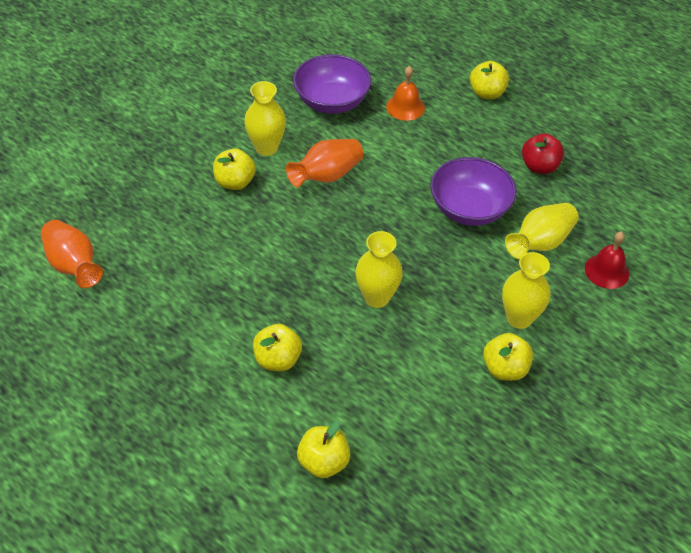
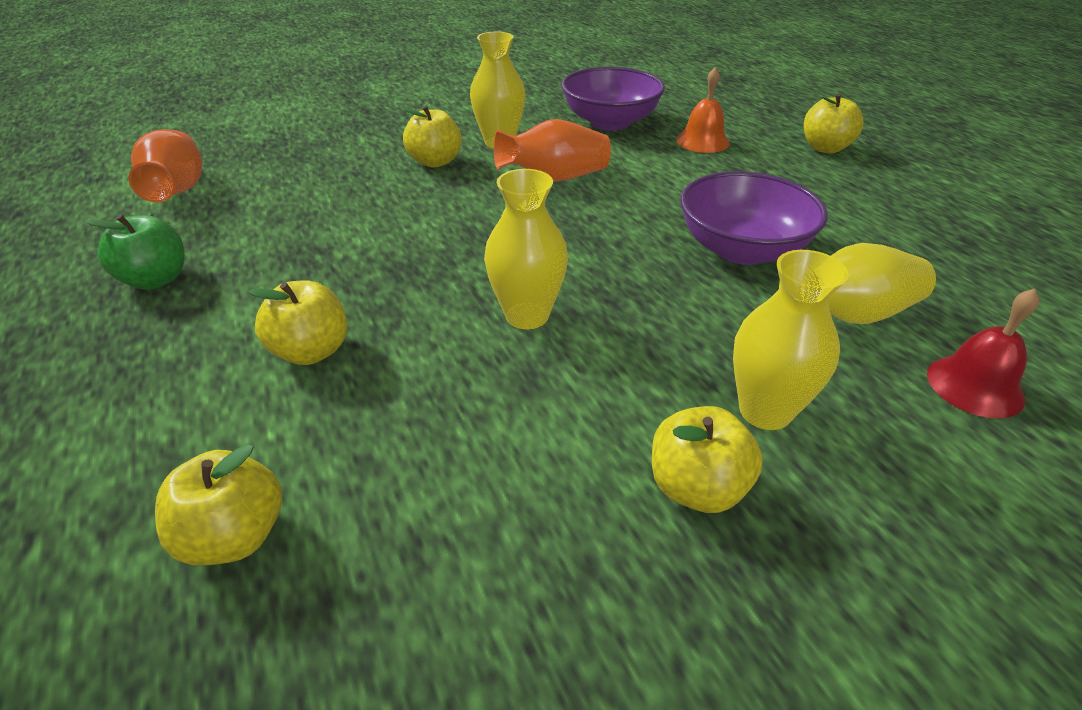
camera: 25 degrees right, 10 degrees down
red apple [522,133,564,174] -> none
none -> green apple [86,214,185,290]

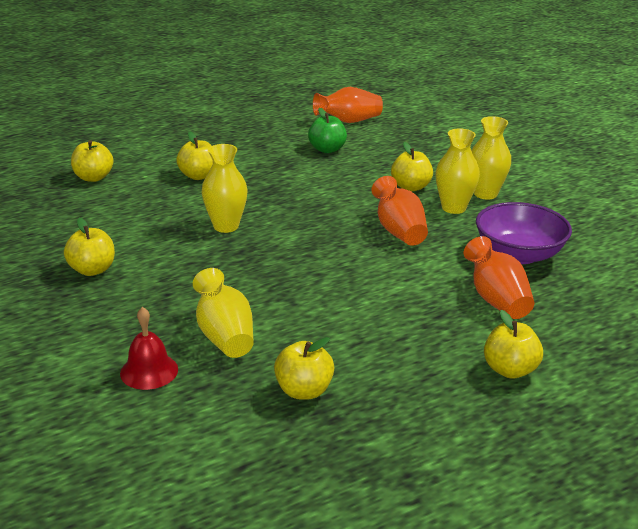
camera: 85 degrees right, 10 degrees down
green apple [86,214,185,290] -> green apple moved to [308,108,347,153]
orange bell [676,67,730,153] -> orange vase [464,236,534,319]
purple bowl [681,171,828,265] -> none
yellow vase [733,250,849,430] -> yellow vase moved to [471,116,511,200]
none -> yellow apple [274,337,334,400]

